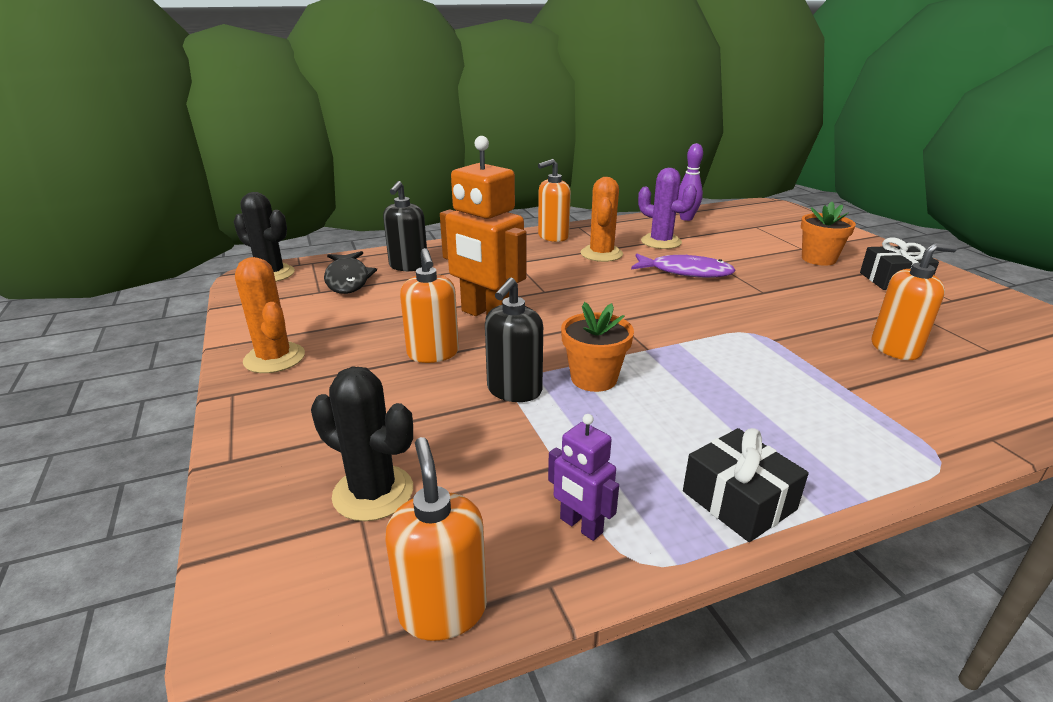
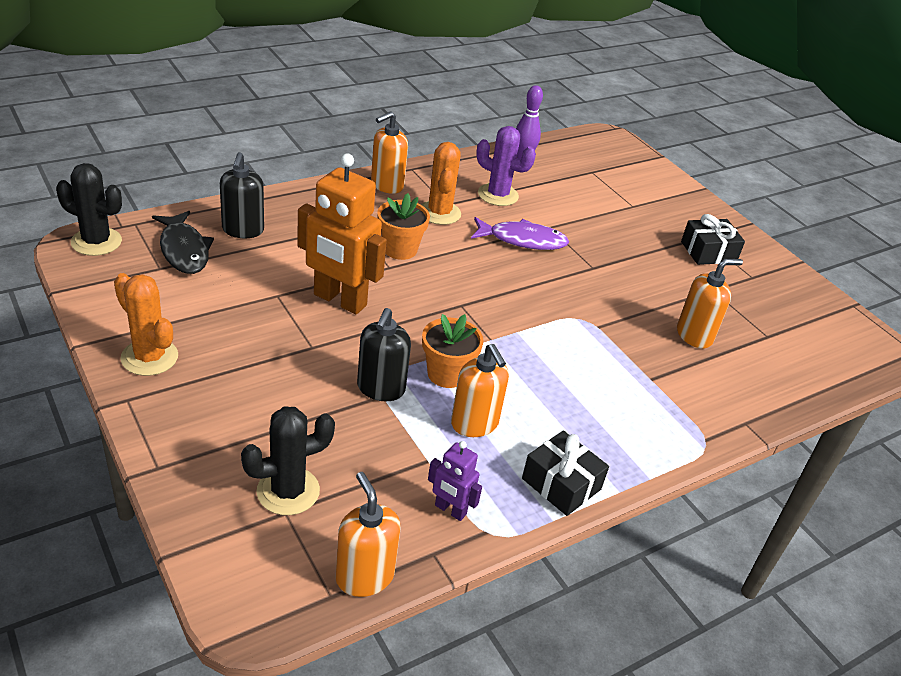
camera: 15 degrees left, 10 degrees up
black cactus [311,367,413,521] -> black cactus turned 45 degrees counterclockwise [241,406,335,515]
orange soap dispenser [400,248,459,363] -> orange soap dispenser moved to [451,344,509,437]
orange flower pot [801,202,856,266] -> orange flower pot moved to [377,193,430,260]

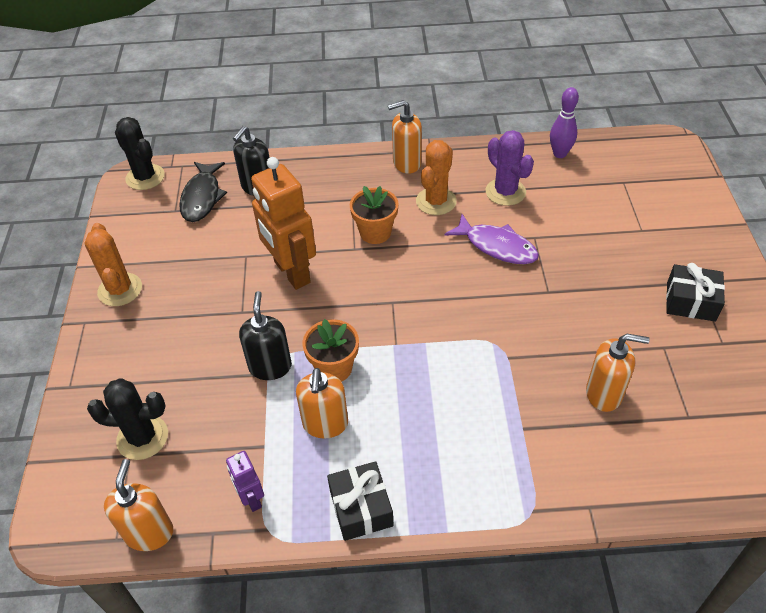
camera: 35 degrees right, 10 degrees up
black soap dispenser [357,308,411,401] -> black soap dispenser turned 135 degrees clockwise [239,291,292,380]

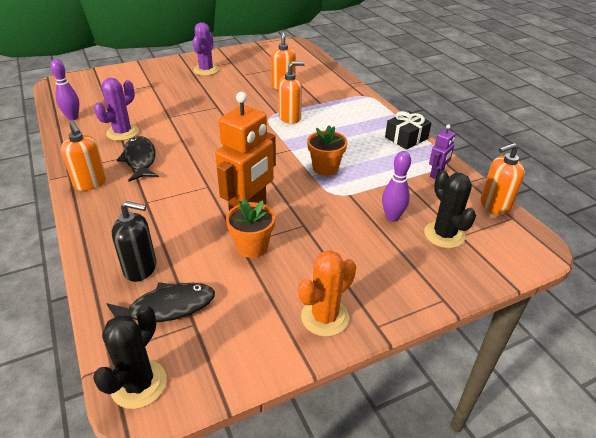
camera: 115 degrees left, 10 degrees down
black soap dispenser [239,291,292,380] -> none
orange soap dispenser [296,368,348,439] -> orange soap dispenser moved to [279,61,305,124]
orange flower pot [350,186,399,244] -> orange flower pot moved to [226,198,275,258]
orange cactus [416,140,457,215] -> black fish [117,136,159,182]
purple fish [444,214,539,264] -> none
black gift [666,263,725,322] -> purple cactus [193,22,219,76]
none -> purple bowling pin [382,151,411,222]

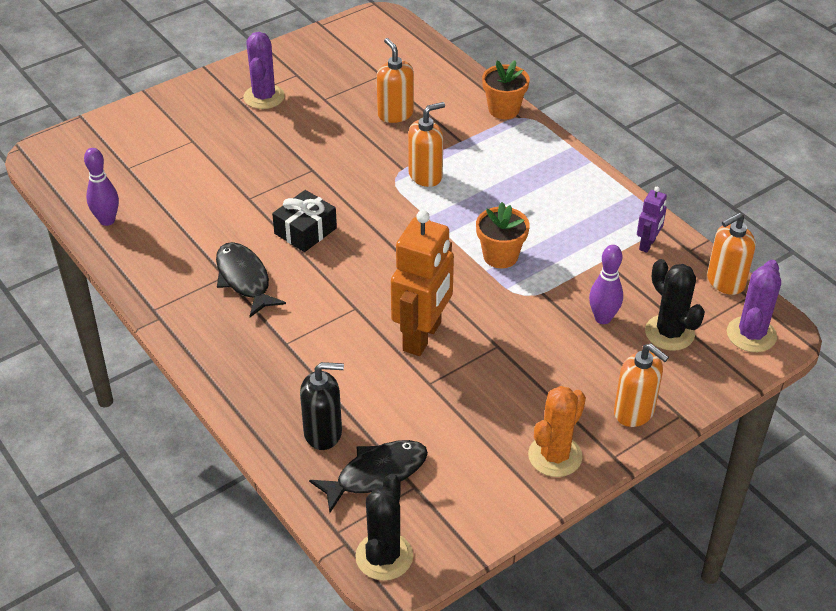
camera: 10 degrees left, 5 degrees up
orange soap dispenser [61,121,106,191] -> orange soap dispenser moved to [614,343,669,427]
purple cactus [94,78,139,141] -> purple cactus moved to [727,259,781,352]
orange flower pot [226,198,275,258] -> orange flower pot moved to [482,60,530,119]
black gift [385,111,432,150] -> black gift moved to [272,190,337,252]

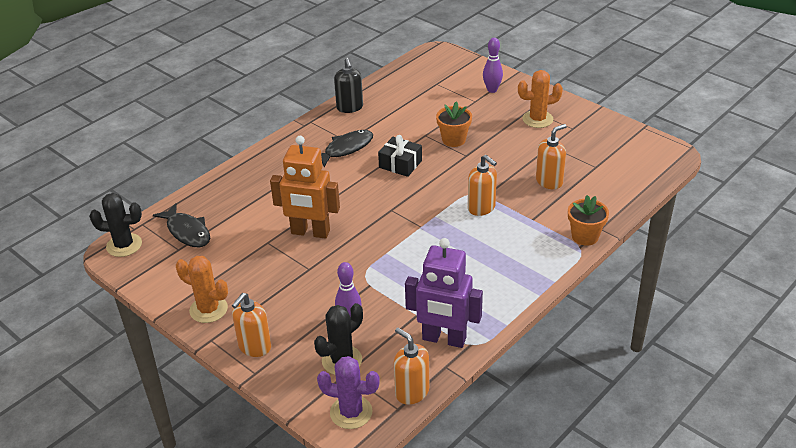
camera: 80 degrees right, 5 degrees down
purple bowling pin [84,148,119,226] -> purple bowling pin moved to [483,38,503,93]
purple cactus [243,32,285,109] -> orange cactus [518,70,563,128]
black soap dispenser [300,362,344,450] -> black soap dispenser moved to [334,58,363,113]
orange flower pot [476,202,530,268] -> orange flower pot moved to [436,102,472,147]
purple robot [637,187,667,253] -> purple robot [405,238,483,348], size x2.07

